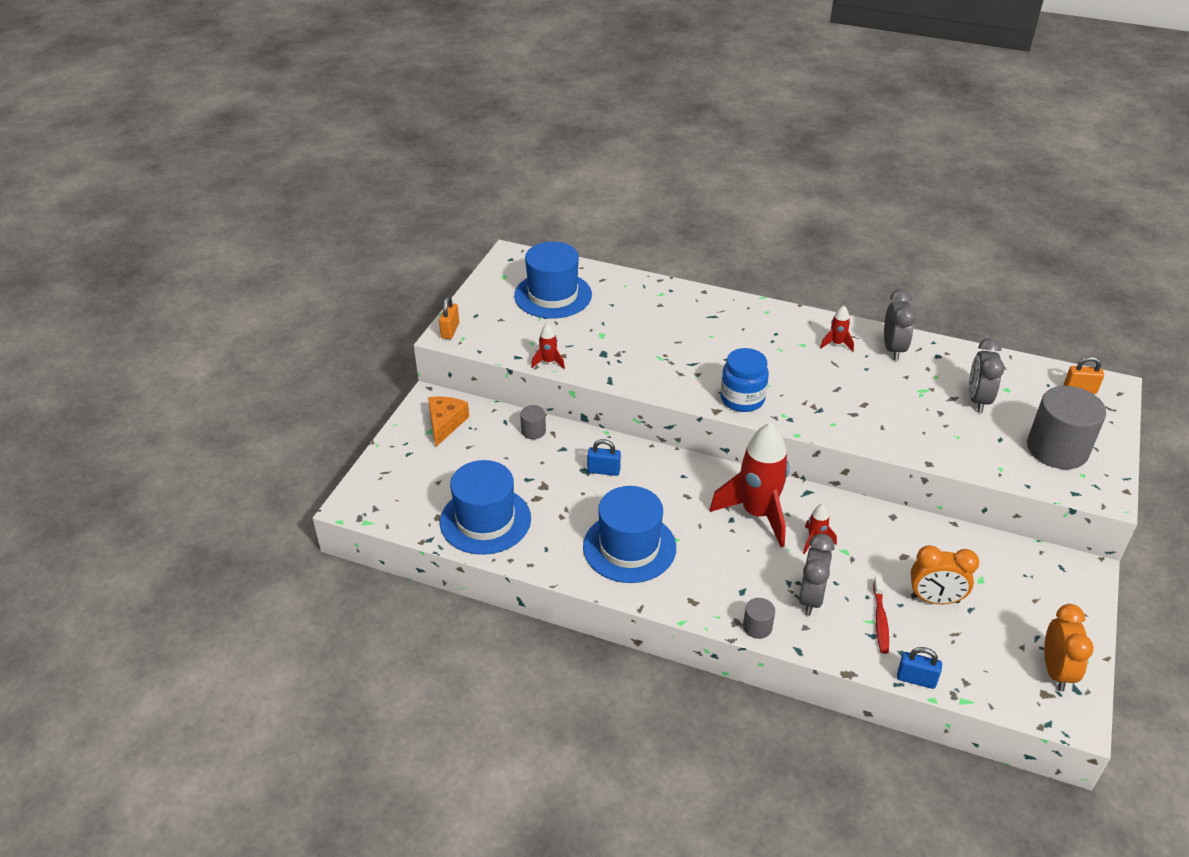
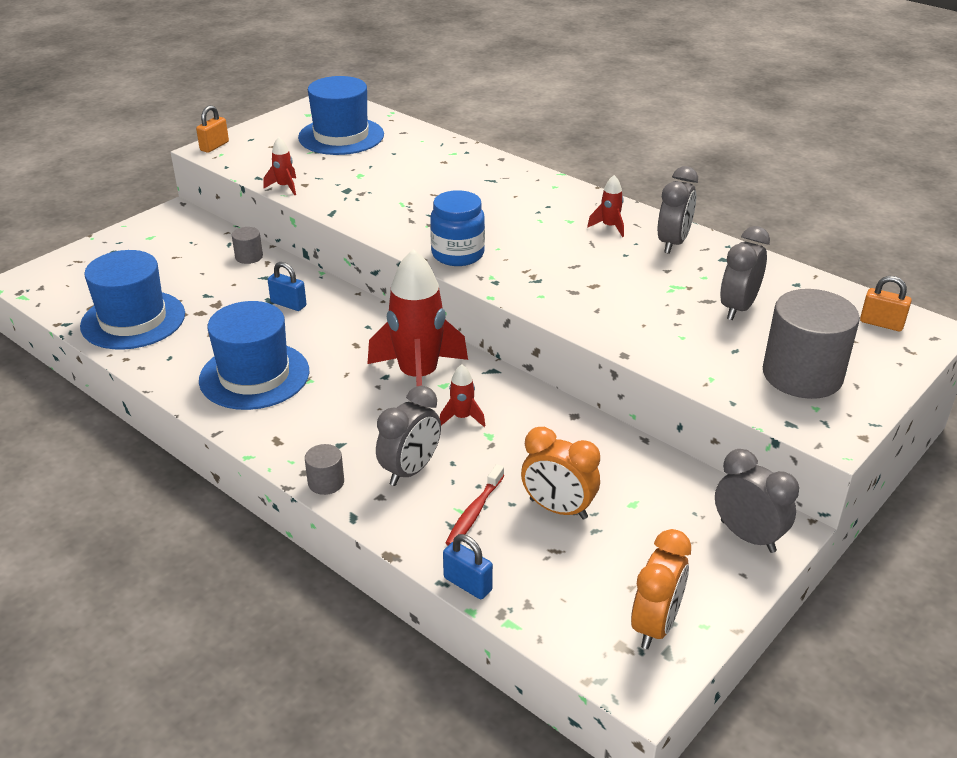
camera: 20 degrees right, 5 degrees down
orange cheese [428,397,469,447] -> none
none -> grey clock [715,449,799,553]

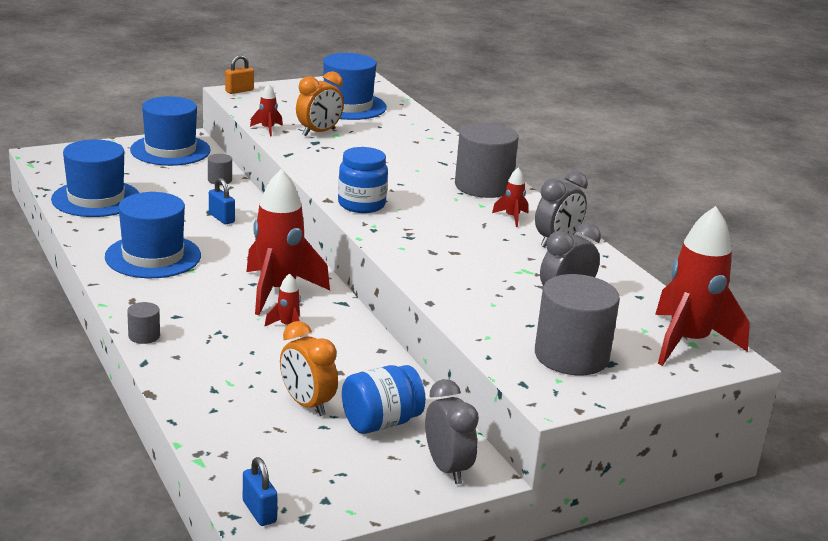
camera: 20 degrees right, 10 degrees down
grey clock [376,386,441,486] -> none
blue padlock [443,534,493,599] -> blue padlock moved to [243,457,278,526]
red toothbrush [446,464,504,545] -> none
orange clock [631,529,691,649] -> orange clock moved to [296,71,344,136]
orange padlock [860,276,912,331] -> red rocket [655,206,750,366]
none -> blue hat [130,96,211,166]
none -> blue jar [342,365,426,434]
none -> grey cylinder [455,123,518,198]

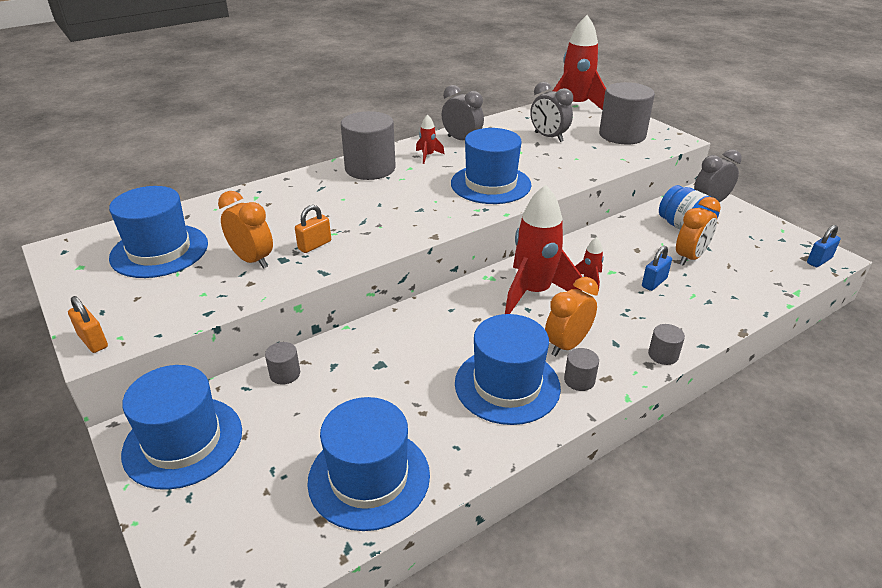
camera: 95 degrees left, 10 degrees up
blue padlock [209,178,235,224] -> blue padlock moved to [642,246,672,291]
red rocket [250,84,283,136] -> none
blue jar [338,147,388,213] -> none
none -> orange padlock [295,205,331,253]
none -> blue hat [451,128,531,204]
none -> orange clock [545,277,599,356]
none -> grey cylinder [564,348,599,391]

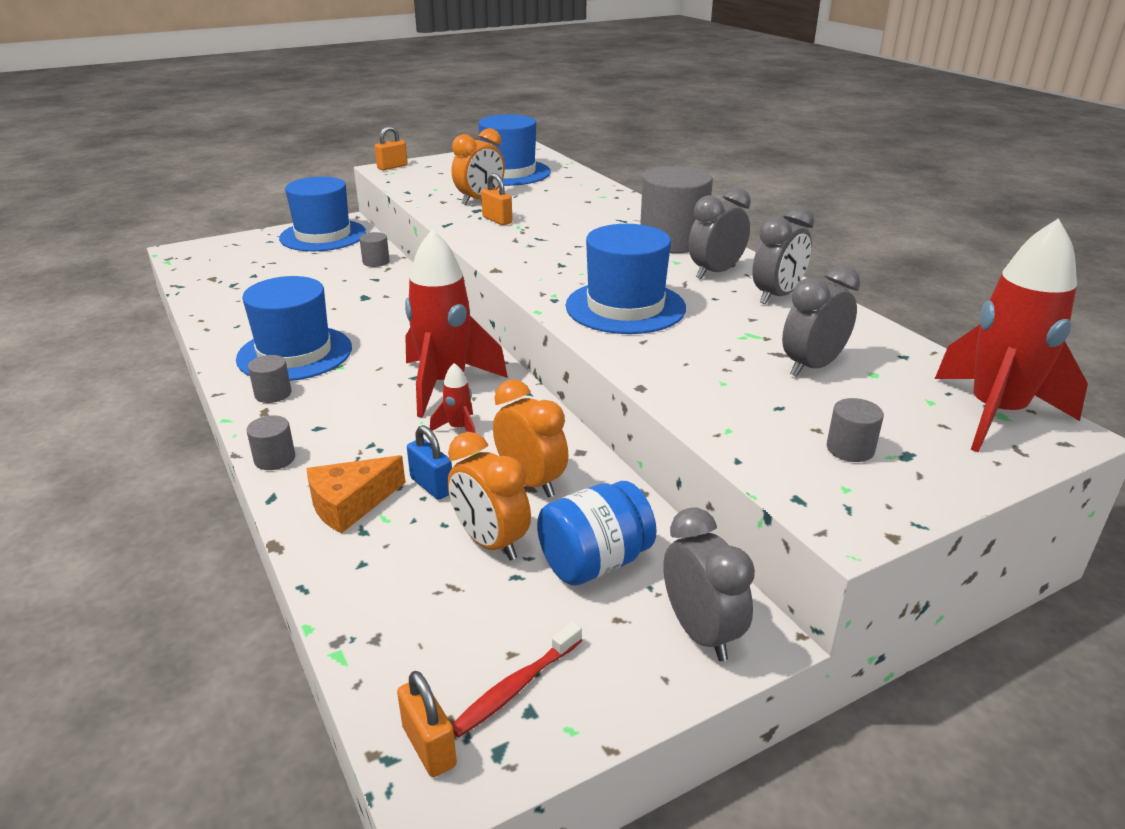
camera: 95 degrees right, 5 degrees down
blue hat [307,397,430,531] -> none
red rocket [416,115,445,164] -> grey clock [688,187,751,279]
orange clock [545,277,599,356] -> orange clock moved to [493,379,569,498]
grey cylinder [599,82,655,144] -> grey cylinder [827,398,884,462], size x0.45
blue padlock [807,225,841,267] -> orange padlock [397,671,457,777]
none -> orange cheese [306,455,406,534]
none -> red toothbrush [452,622,582,738]

